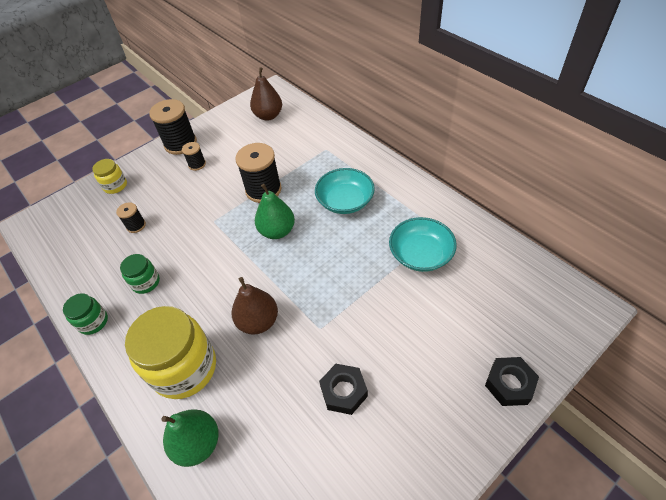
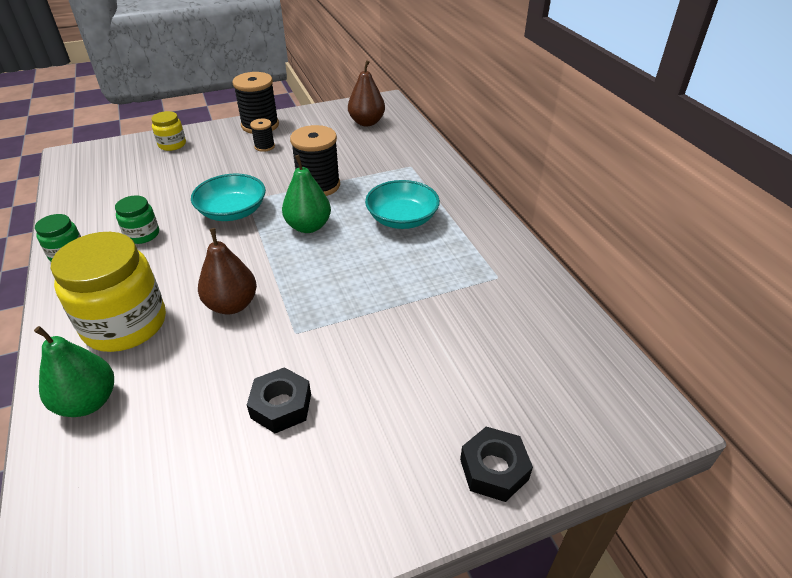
camera: 15 degrees right, 10 degrees down
black spool [116,202,146,233] -> none
turquoise bowl [389,217,457,272] -> turquoise bowl moved to [191,174,266,221]

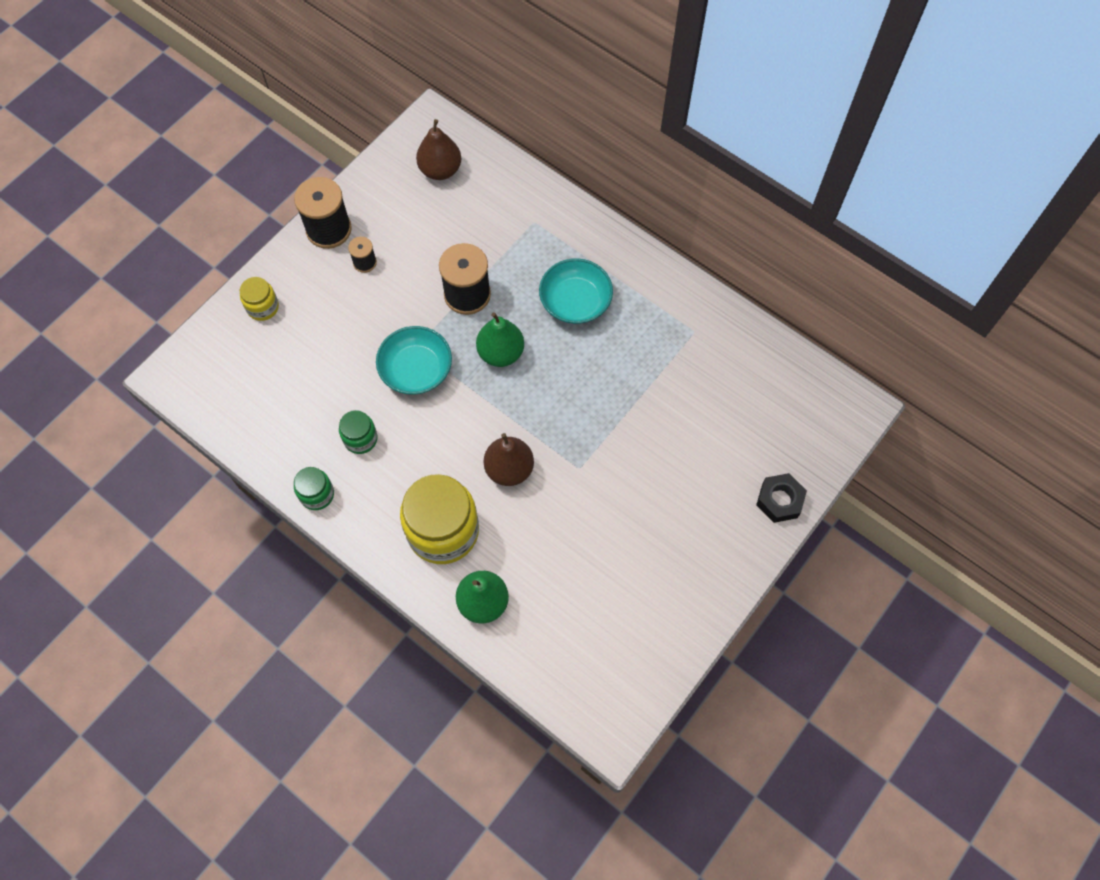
camera: 30 degrees left, 25 degrees up
black nut [247,367,311,433] -> none

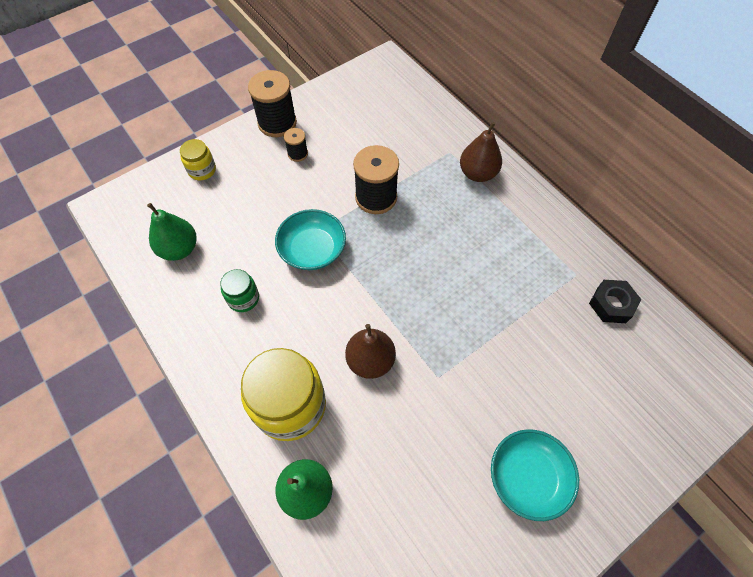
camera: 15 degrees right, 5 degrees down
green jar [294,467,334,510] -> none
brown pear [416,119,461,180] -> brown pear moved to [460,122,502,182]
green pear [476,312,524,367] -> green pear moved to [147,203,197,261]
turquoise bowl [539,258,613,324] -> turquoise bowl moved to [491,429,579,521]
black nut [756,473,807,523] -> black nut moved to [589,280,641,323]

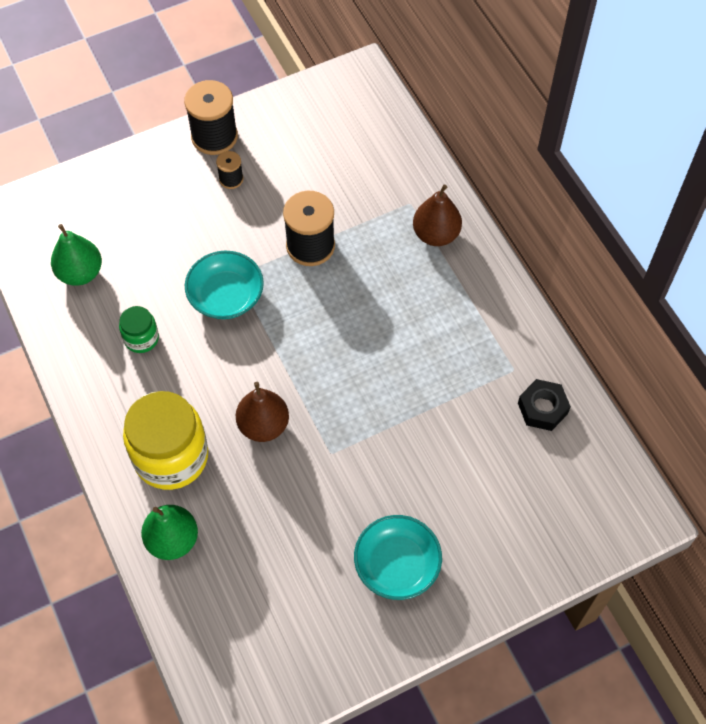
camera: 10 degrees right, 0 degrees up
yellow jar [180,139,216,180] -> none

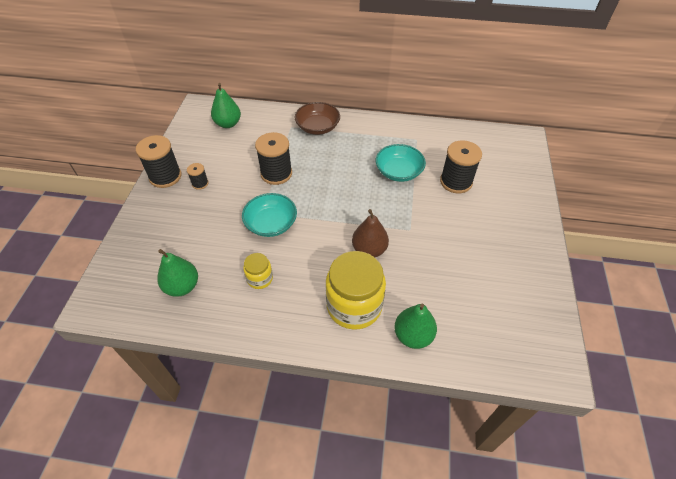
camera: 55 degrees left, 10 degrees down
green jar [119,306,159,353] -> yellow jar [243,253,273,289]
turquoise bowl [354,515,442,600] -> turquoise bowl moved to [376,144,426,182]
brown pear [413,185,462,246] -> brown bowl [295,102,340,135]
black nut [518,379,571,431] -> none
none -> green pear [211,83,241,128]
none -> black spool [440,140,482,193]

